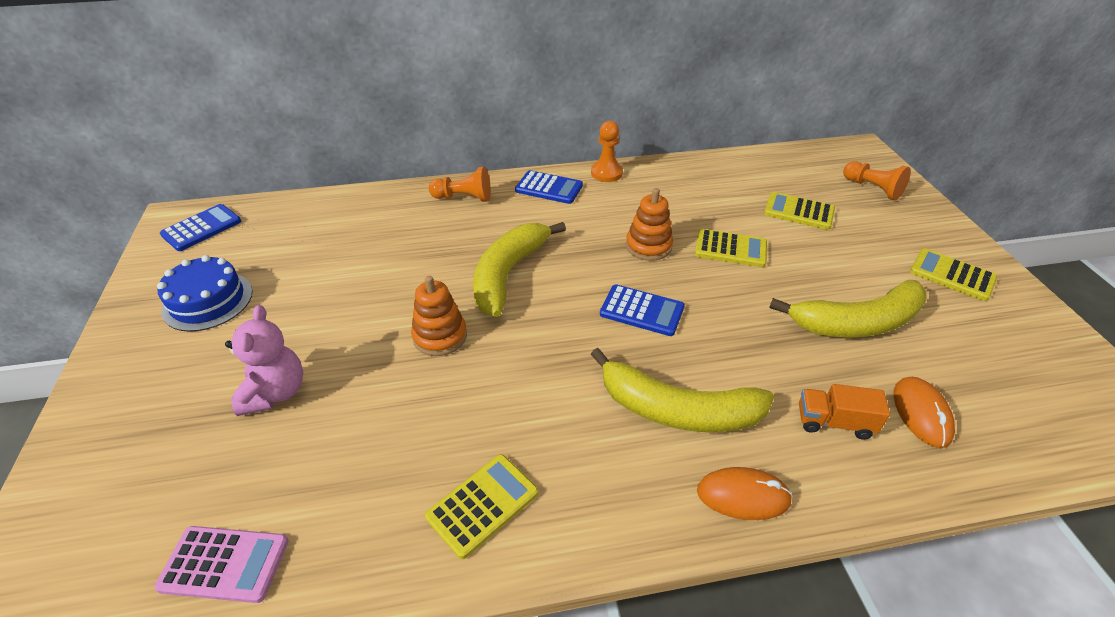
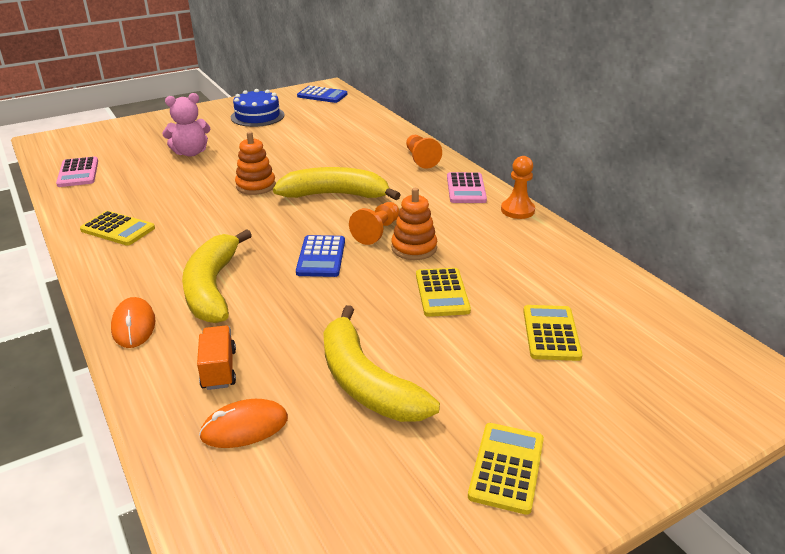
camera: 70 degrees right, 10 degrees down
blue calculator [515,170,583,204] -> pink calculator [447,172,487,203]
orange pawn [843,161,911,200] -> orange pawn moved to [349,202,399,245]

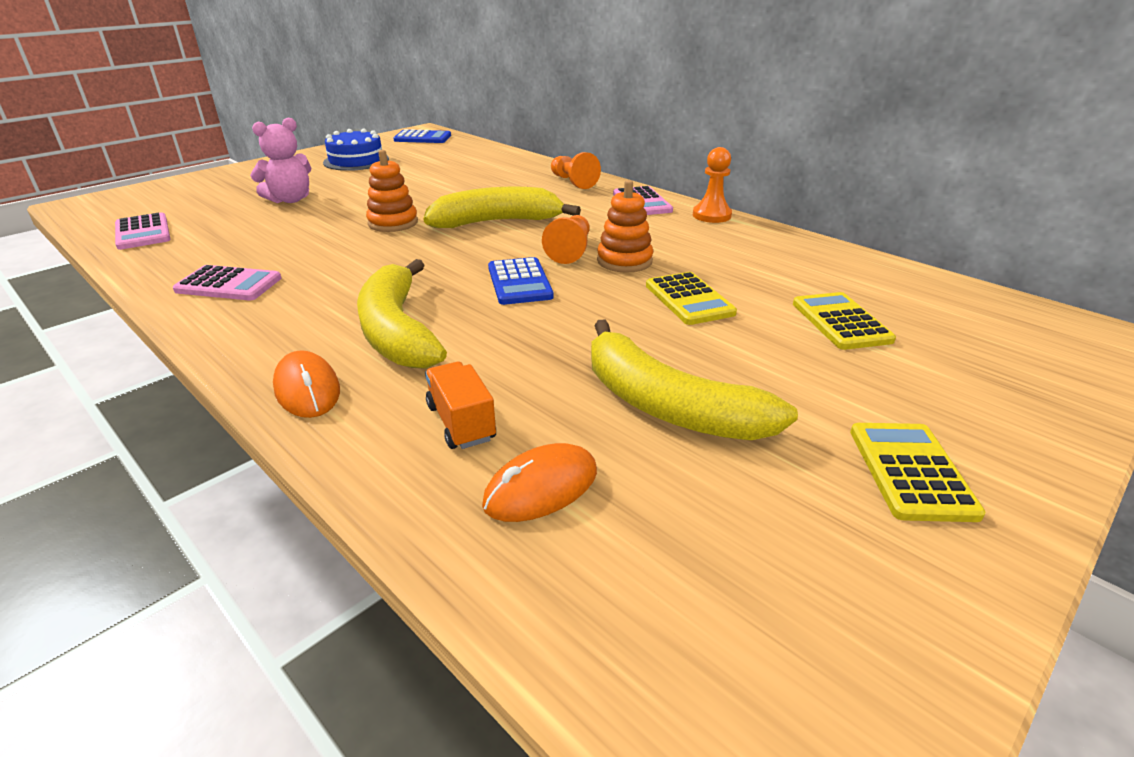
camera: 15 degrees left, 0 degrees up
yellow calculator [80,211,155,246] -> pink calculator [173,265,282,300]

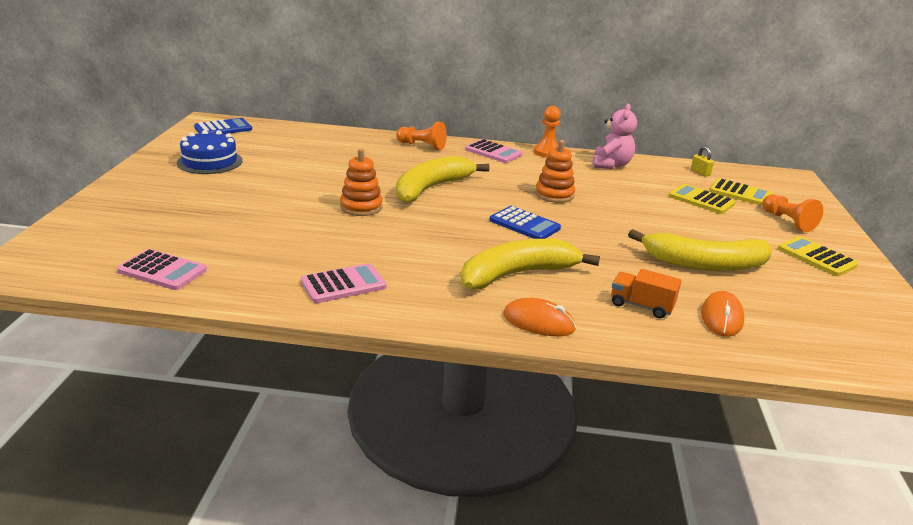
camera: 40 degrees left, 5 degrees down
pink teddy bear [250,118,312,203] -> pink teddy bear moved to [592,104,637,169]
yellow banana [357,259,447,369] -> yellow banana turned 120 degrees clockwise [461,239,600,290]
orange pawn [542,215,590,264] -> orange pawn moved to [762,194,823,232]
yellow calculator [646,272,737,325] -> yellow calculator moved to [709,178,773,206]
none -> yellow padlock [691,146,714,176]

